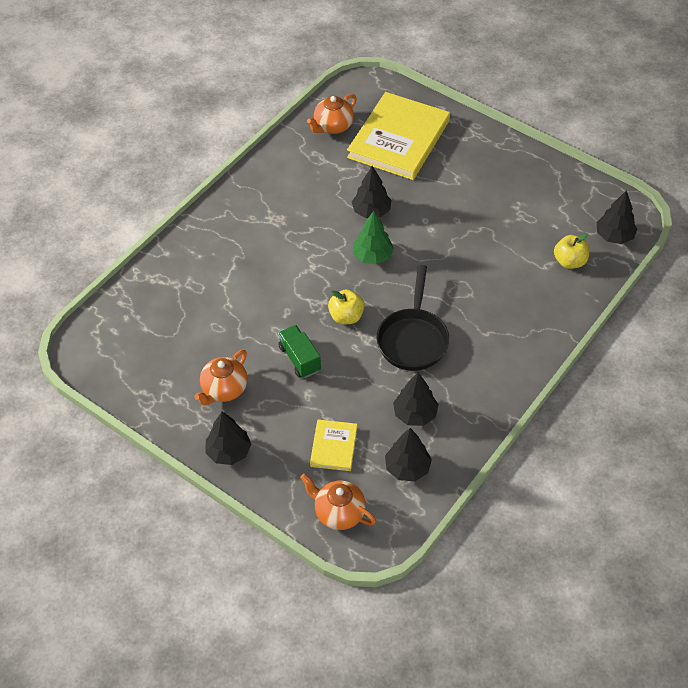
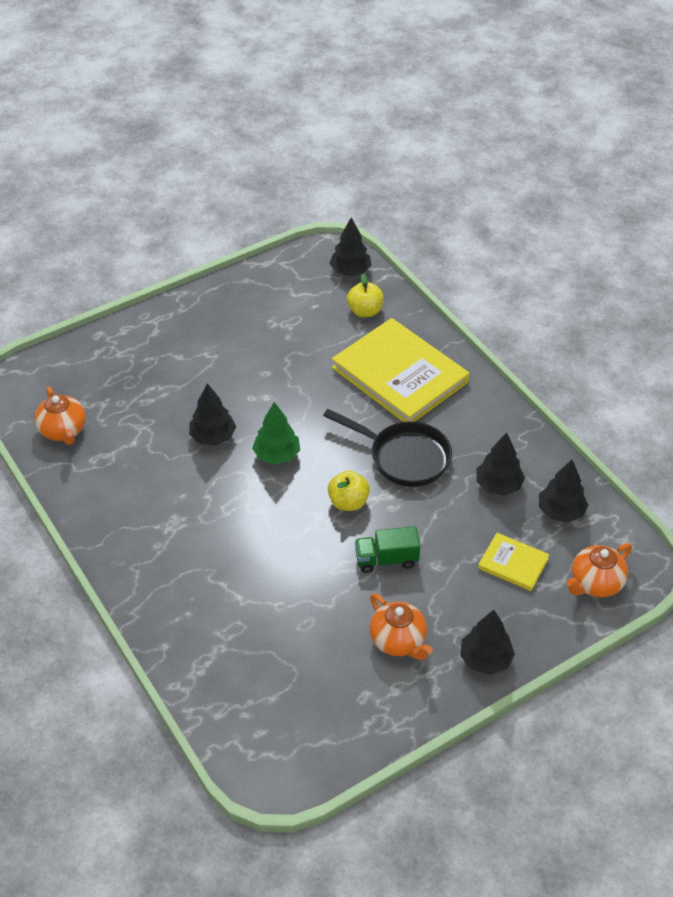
camera: 70 degrees left, 5 degrees down
yellow book [347,92,450,180] -> yellow book moved to [332,318,469,422]

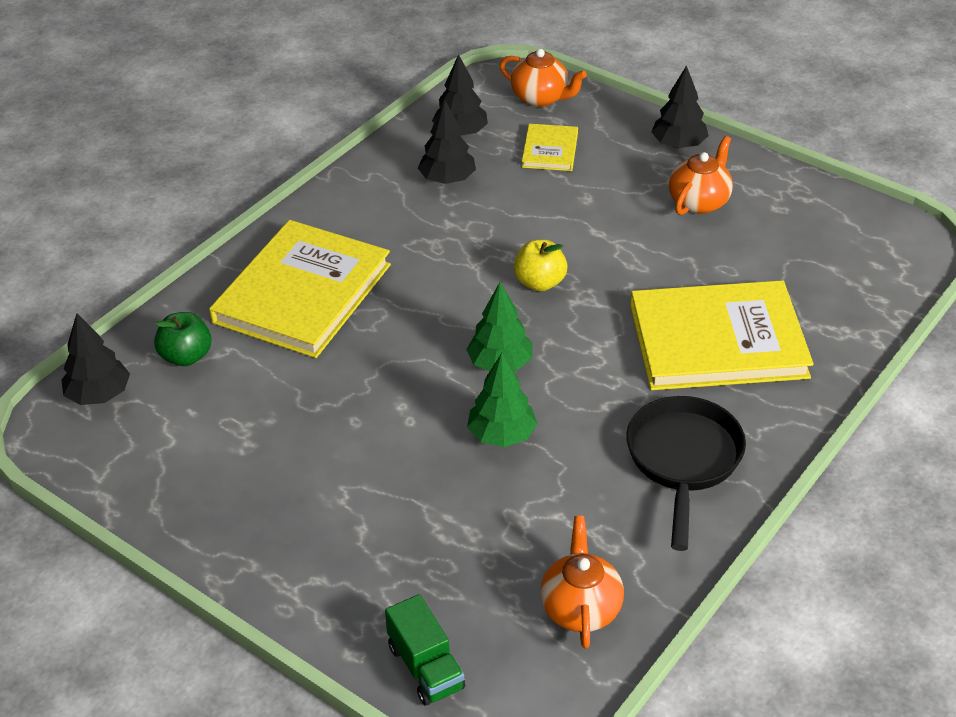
camera: 110 degrees left, 5 degrees down
orange teapot [34,386,86,445] -> orange teapot turned 45 degrees counterclockwise [540,516,624,649]
black tree [189,383,236,445] -> green tree [467,353,538,447]
black pan [323,409,452,487] -> black pan moved to [626,396,746,551]
yellow apple [347,274,383,317] -> green apple [154,312,212,366]
green truck [355,526,420,573] -> green truck moved to [385,594,465,706]
none -> yellow book [630,280,814,390]

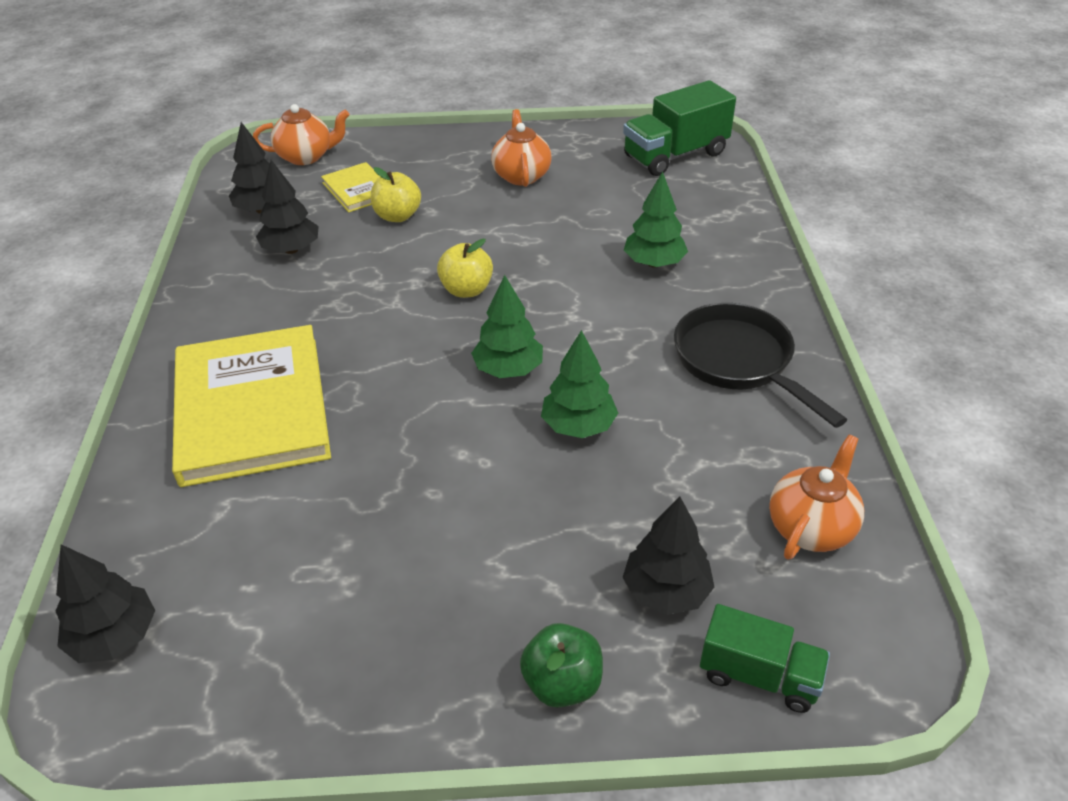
camera: 40 degrees left, 0 degrees up
green apple [154,312,212,366] -> green apple moved to [520,623,603,708]
orange teapot [540,516,624,649] -> orange teapot turned 75 degrees clockwise [769,434,864,560]
yellow book [630,280,814,390] -> green tree [624,172,688,268]
black tree [651,65,709,149] -> black tree moved to [622,497,714,615]
none -> yellow apple [371,167,421,222]
none -> green truck [623,80,736,176]

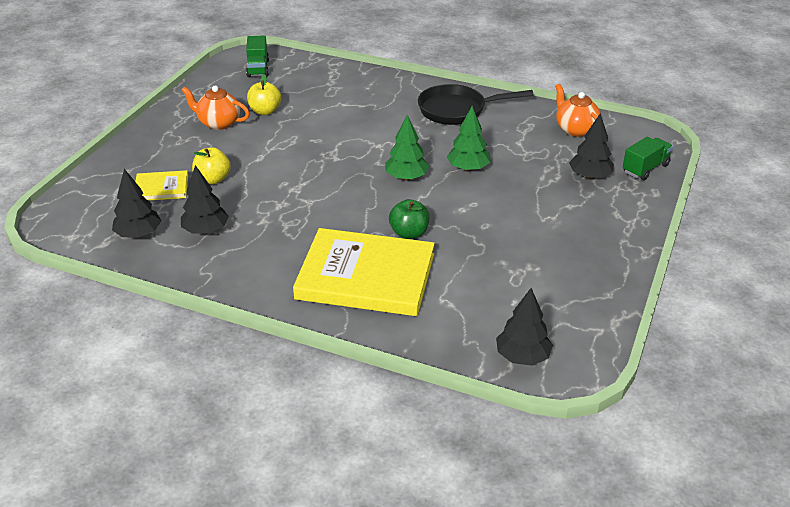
camera: 65 degrees left, 5 degrees down
orange teapot [253,104,349,165] -> none
yellow apple [437,239,493,298] -> yellow apple moved to [247,74,281,115]
green apple [520,623,603,708] -> green apple moved to [389,199,430,239]
green truck [623,80,736,176] -> green truck [246,35,269,77], size x0.63
green tree [624,172,688,268] -> none

